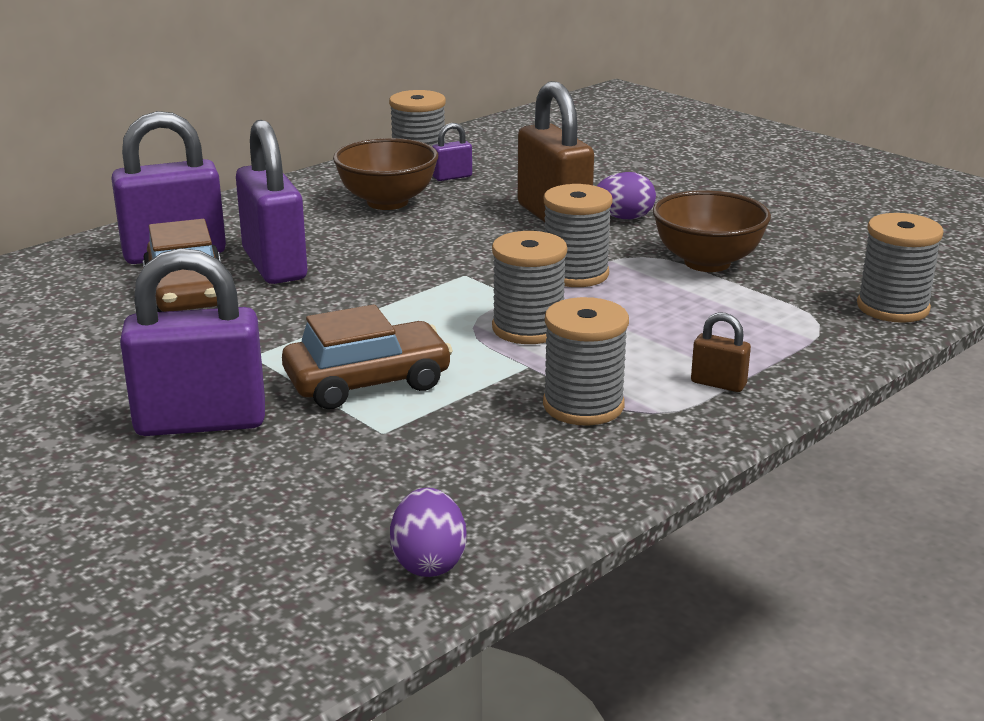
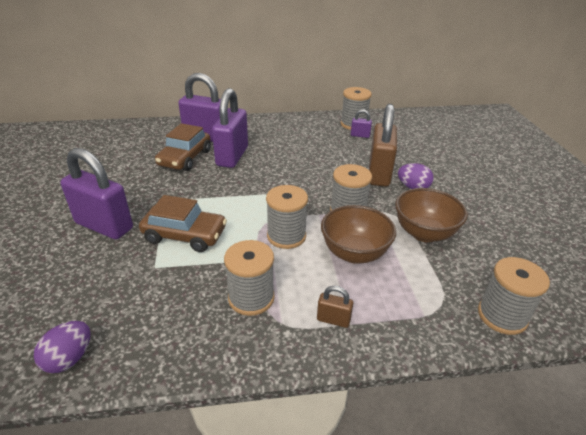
camera: 35 degrees right, 10 degrees up
brown bowl [333,138,438,210] -> brown bowl moved to [321,205,396,264]
brown padlock [691,313,751,392] -> brown padlock turned 45 degrees counterclockwise [317,286,353,328]

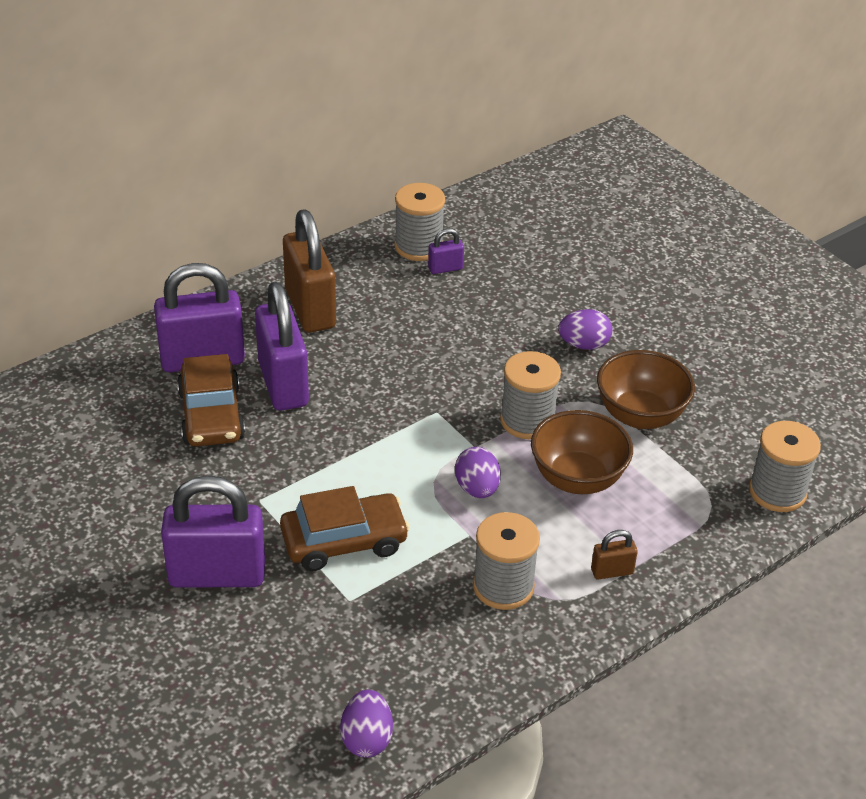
camera: 30 degrees left, 5 degrees up
grey spool [266,185,308,249] -> purple egg [455,447,501,498]
brown padlock [369,104,397,187] -> brown padlock moved to [283,209,336,333]

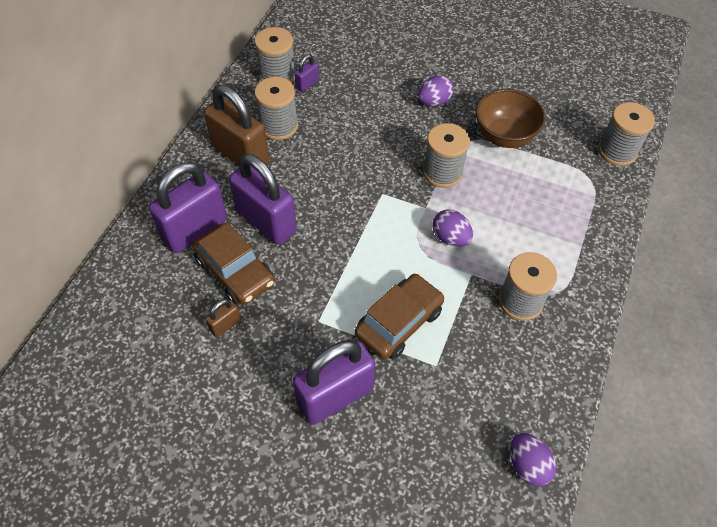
camera: 30 degrees left, 15 degrees up
brown bowl [531,410,633,494] -> none
brown padlock [591,530,638,579] -> brown padlock moved to [205,299,241,338]
none -> grey spool [254,77,298,140]

